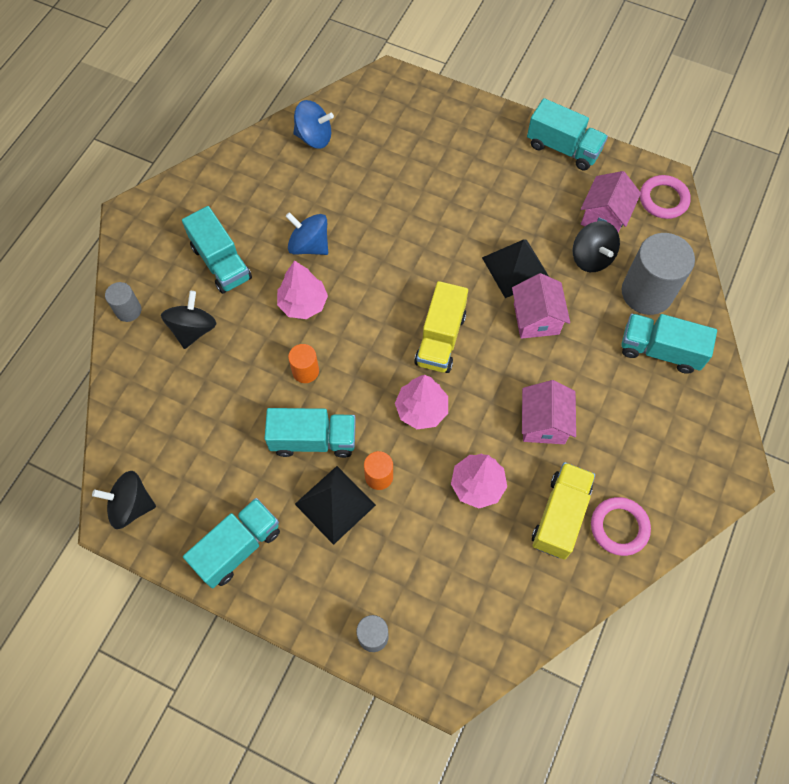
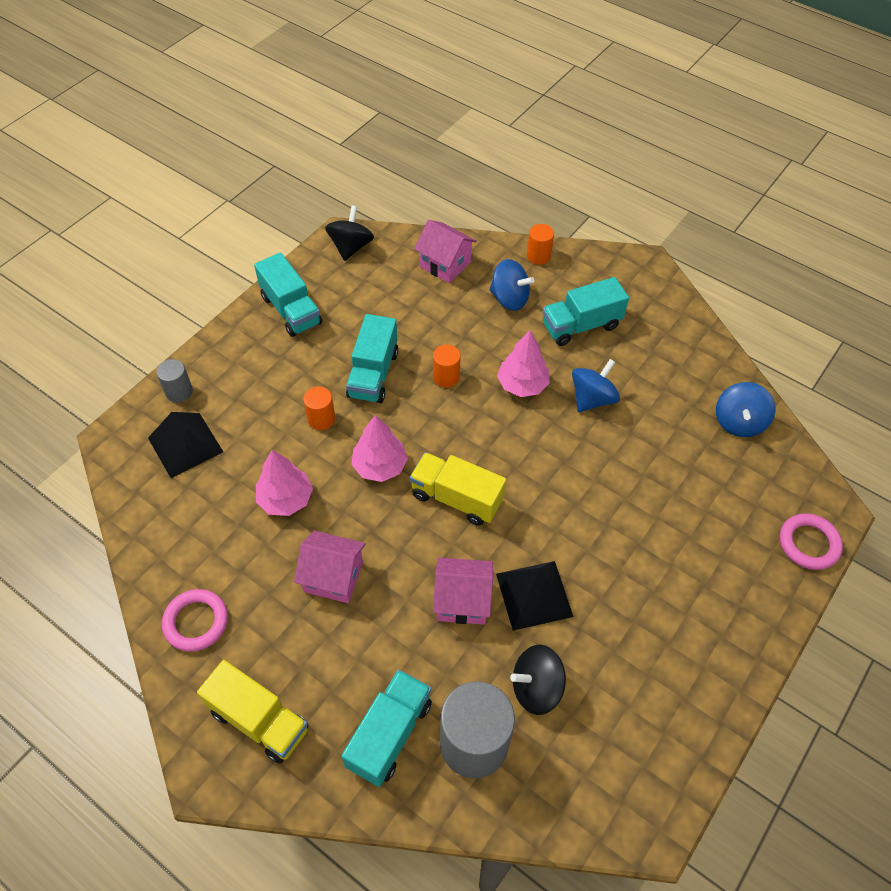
camera: 100 degrees right, 10 degrees down
grey cylinder [105,282,141,322] -> orange cylinder [527,224,554,265]
black spinning top [161,291,216,349] -> blue spinning top [489,259,534,311]
black pyramid [295,466,376,545] -> black pyramid moved to [148,412,223,478]
turquoise truck [527,98,608,171] -> none
yellow truck [532,462,595,560] -> yellow truck moved to [197,660,308,764]
pink house [581,171,641,233] -> pink house moved to [414,220,477,283]
pink ring [640,175,691,219] -> pink ring moved to [780,513,843,570]

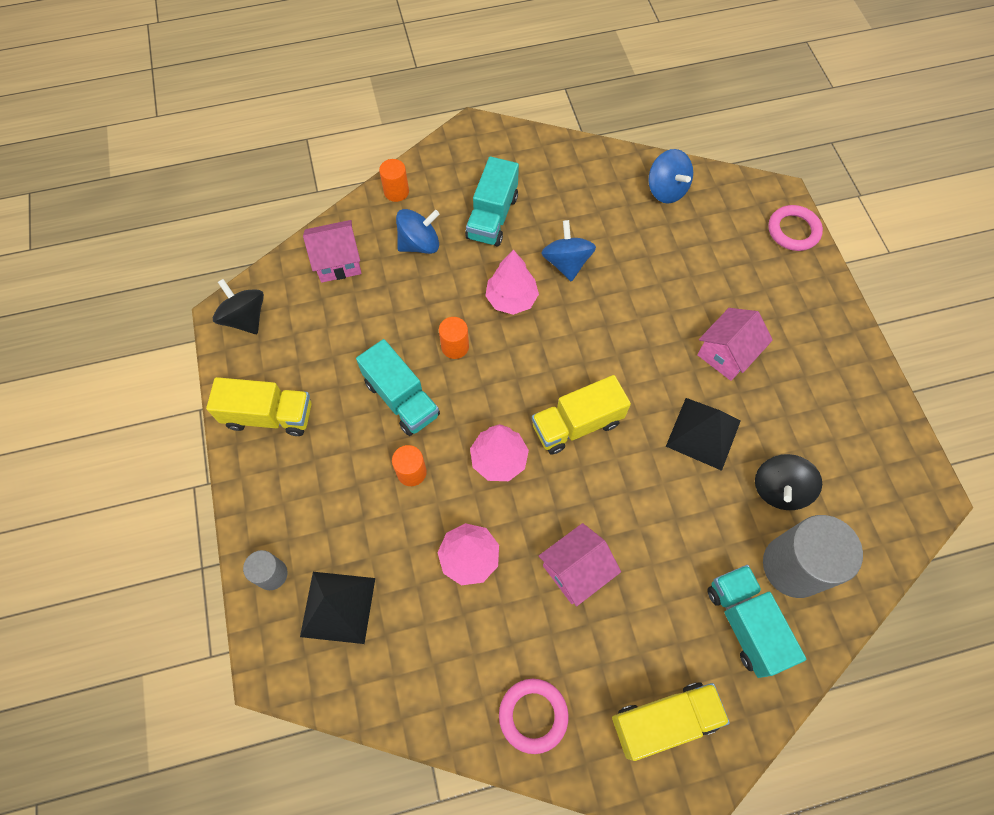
camera: 50 degrees left, 10 degrees up
turquoise truck [254,253,322,337] -> yellow truck [206,377,312,436]
pink house [433,557,493,625] -> pink house moved to [697,308,773,381]

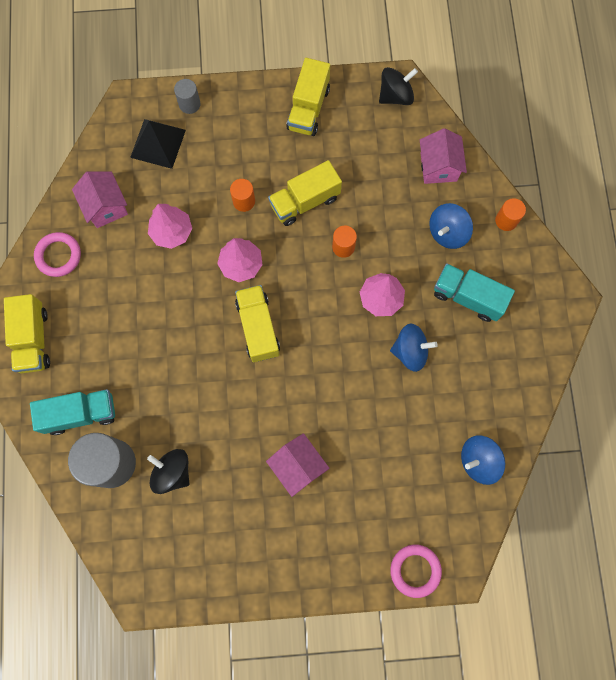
camera: 100 degrees right, 10 degrees up
turquoise truck [356,339,440,436] -> yellow truck [268,160,342,226]
blue spinning top [396,209,440,254] -> blue spinning top turned 60 degrees clockwise [429,203,473,249]
pink house [539,523,621,606] -> pink house moved to [72,172,128,228]
black pyramid [666,398,741,471] -> none

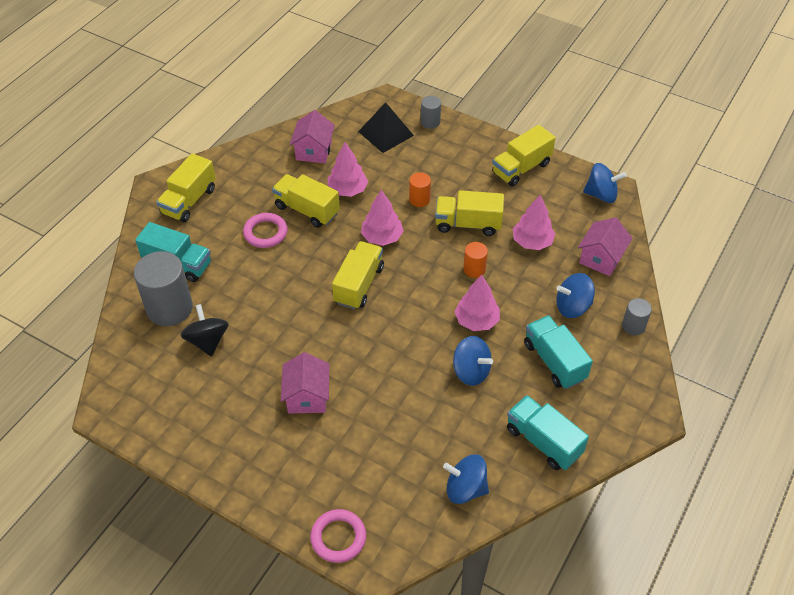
camera: 35 degrees right, 25 degrees down
pink ring [34,232,81,277] -> pink ring moved to [243,213,288,248]
black spinning top [379,67,418,105] -> blue spinning top [583,163,626,203]
orange cylinder [495,198,526,231] -> grey cylinder [622,298,652,335]
none -> yellow truck [272,174,340,228]
none -> turquoise truck [507,395,589,470]
none -> pink tree [513,195,555,250]

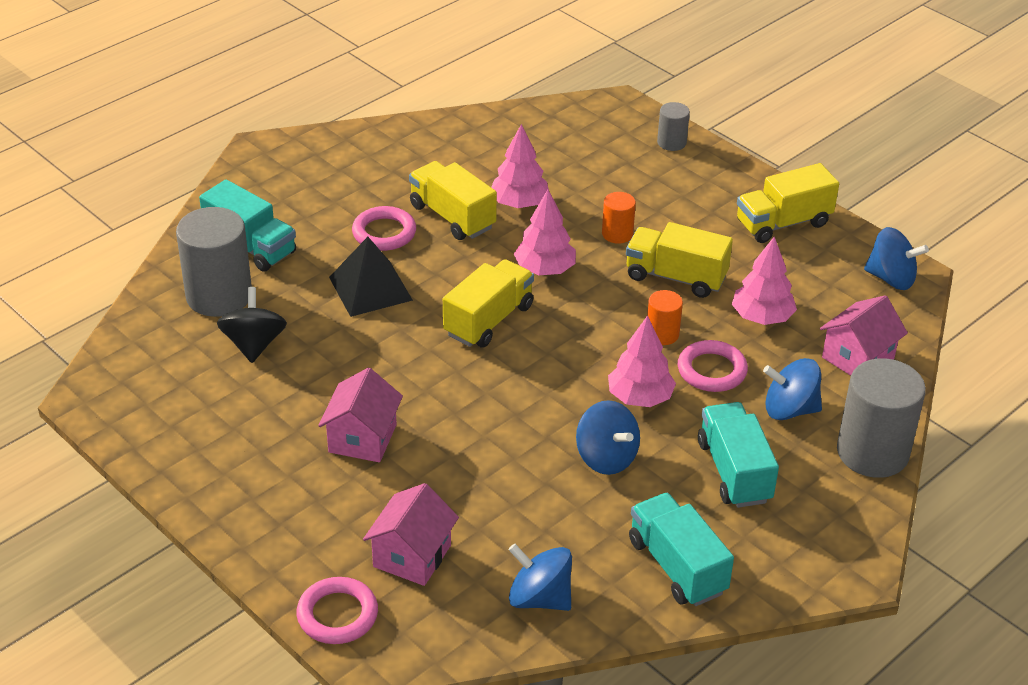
camera: 15 degrees right, 10 degrees down
yellow truck [156,153,216,222] -> none
pink house [290,110,335,163] -> pink house moved to [363,483,459,586]
black pyramid [358,102,414,153] -> black pyramid moved to [329,237,413,317]
grey cylinder [622,298,652,335] -> grey cylinder [837,358,926,478], size x2.00
none -> pink ring [678,340,748,392]

